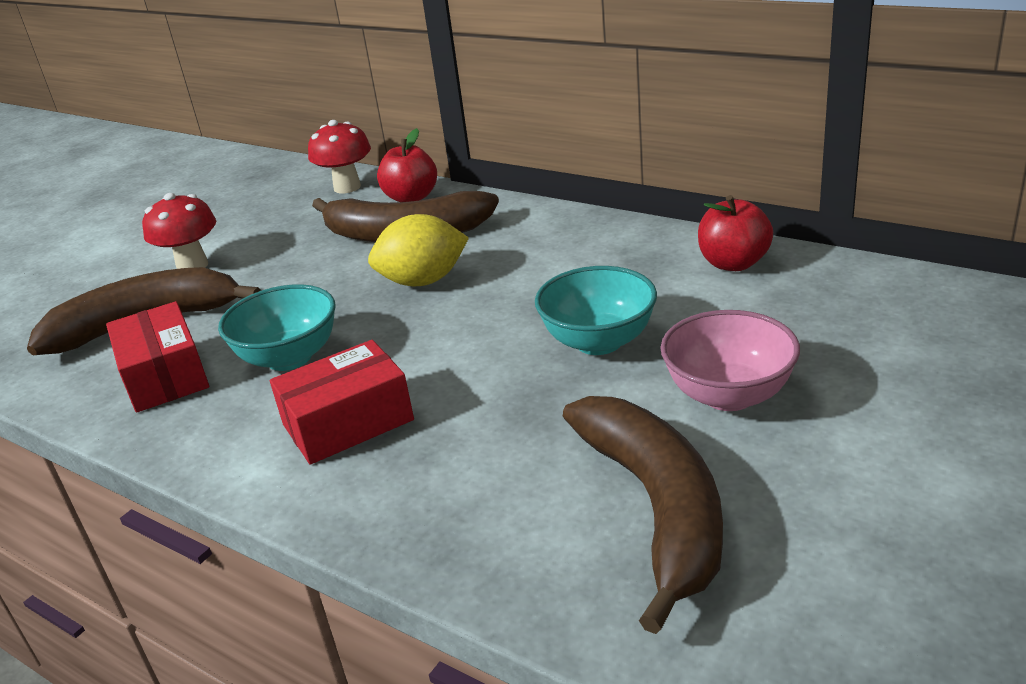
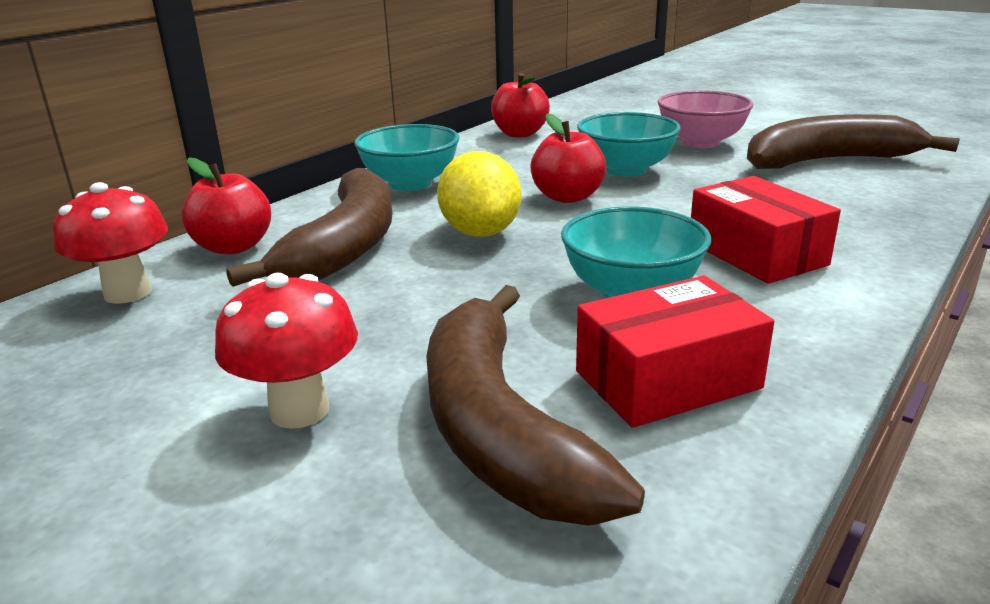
camera: 90 degrees left, 5 degrees down
none -> turquoise bowl [355,124,460,191]
none -> red apple [530,113,606,203]

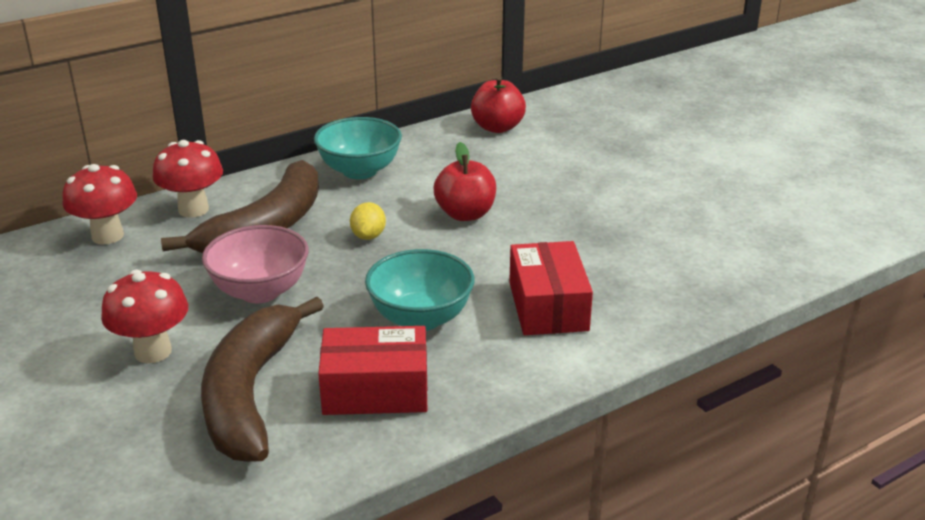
camera: 20 degrees right, 5 degrees up
red apple [182,157,271,254] -> red mushroom [153,140,223,218]
yellow lemon [437,151,521,237] -> yellow lemon [350,202,386,240], size x0.55
turquoise bowl [577,112,681,177] -> none
pink bowl [658,90,753,148] -> pink bowl moved to [202,225,309,303]
brown banana [747,114,960,169] -> none

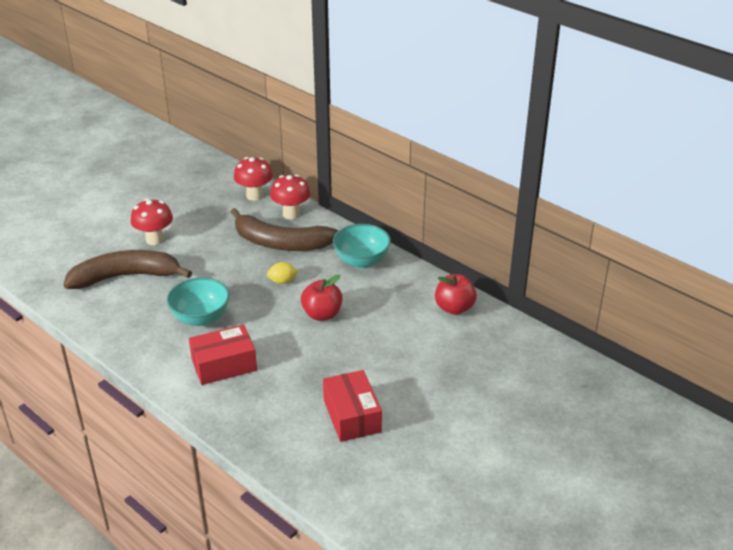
camera: 75 degrees right, 5 degrees up
pink bowl [202,225,309,303] -> none
red box [318,326,427,415] -> red box moved to [323,370,382,442]

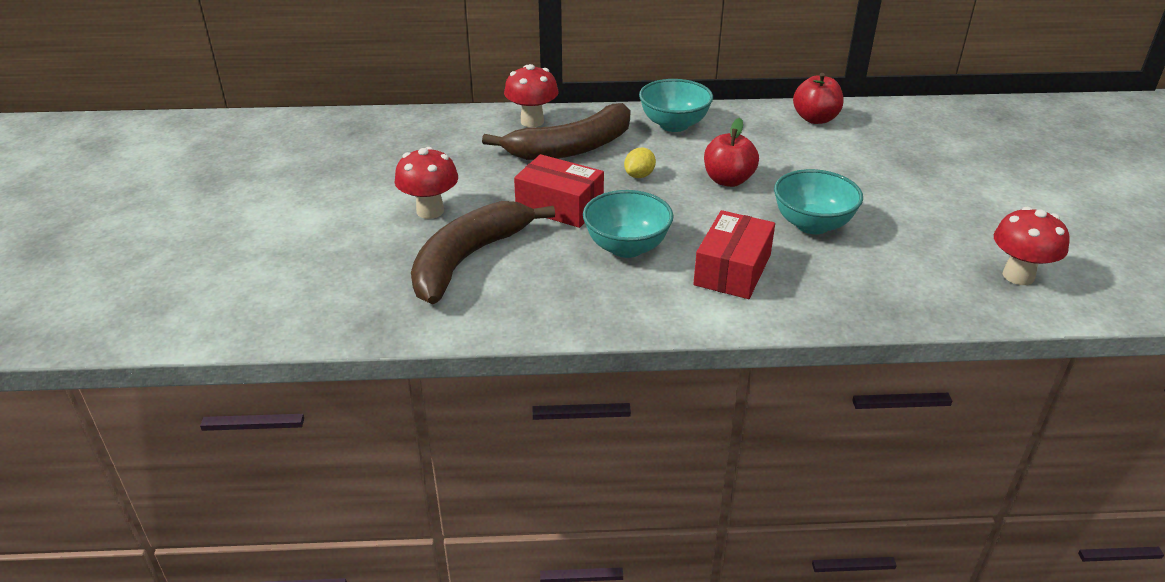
camera: 45 degrees left, 0 degrees up
red mushroom [234,157,273,201] -> red mushroom moved to [994,207,1070,285]
red box [323,370,382,442] -> red box moved to [514,154,604,228]
none -> turquoise bowl [774,169,863,234]

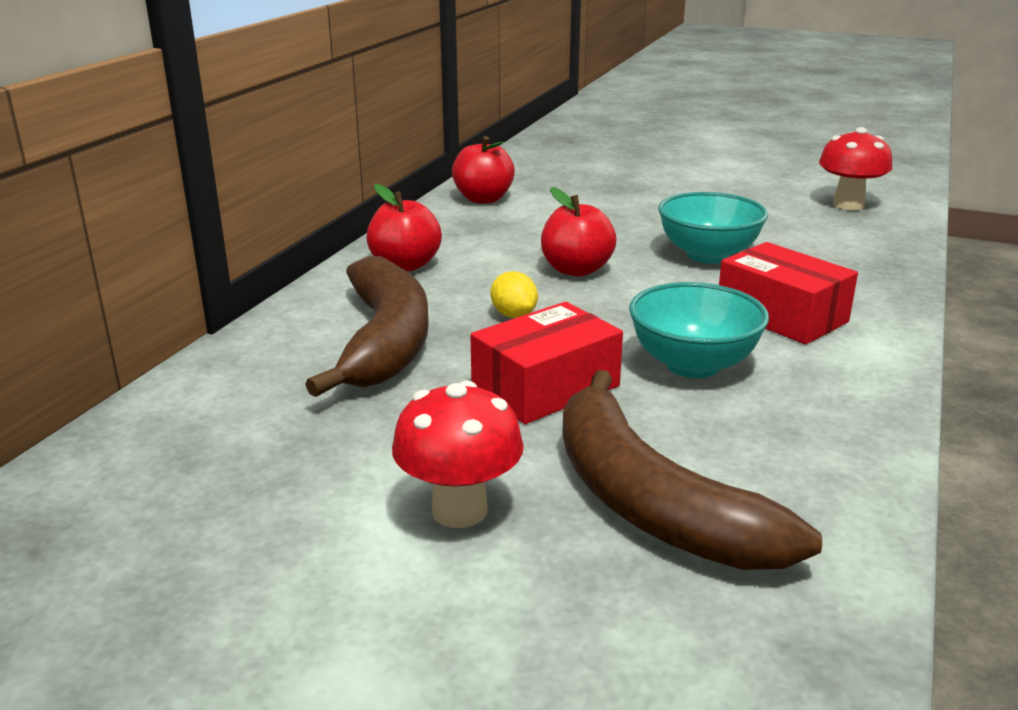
camera: 65 degrees left, 10 degrees down
red mushroom [504,64,558,127] -> none
turquoise bowl [639,79,713,132] -> red apple [367,184,442,272]

